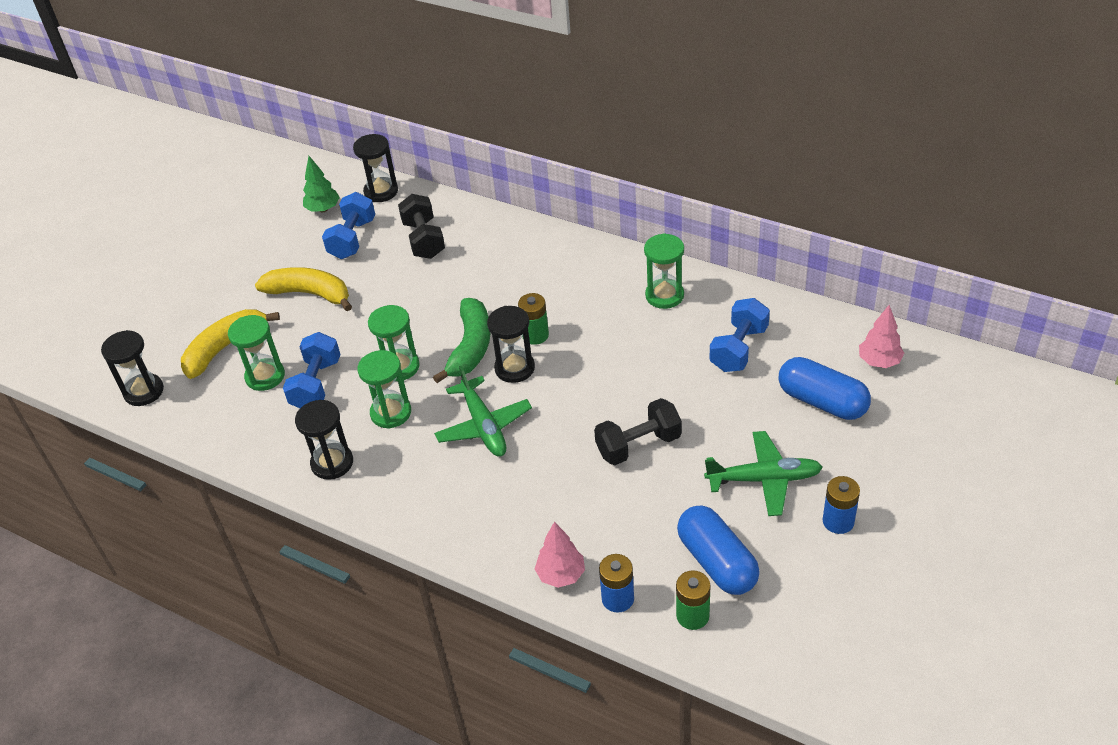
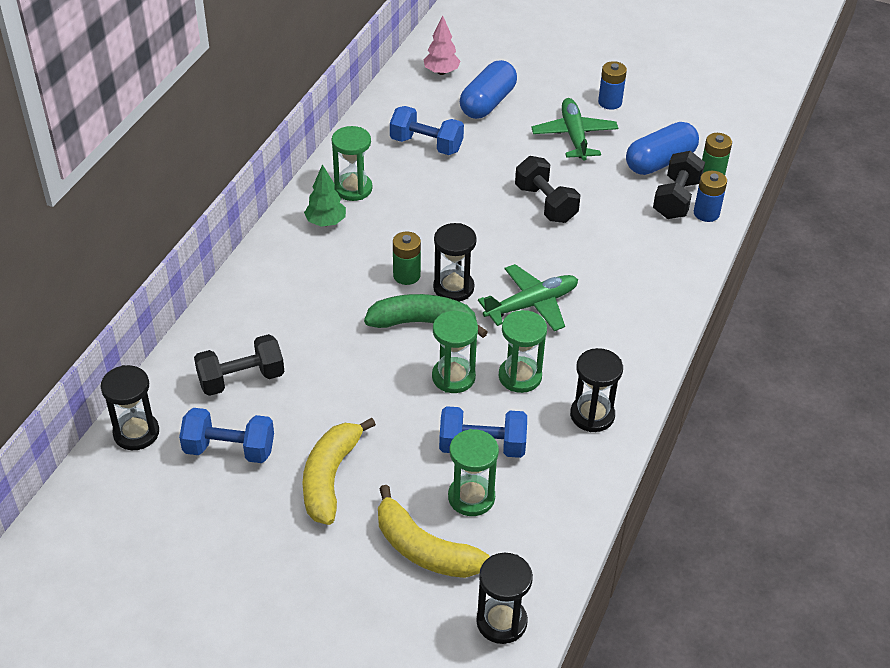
camera: 100 degrees left, 0 degrees up
green tree [303,156,340,212] -> green tree moved to [304,164,346,227]
pink tree [535,522,585,588] -> none
none -> black dumbbell [653,151,705,219]

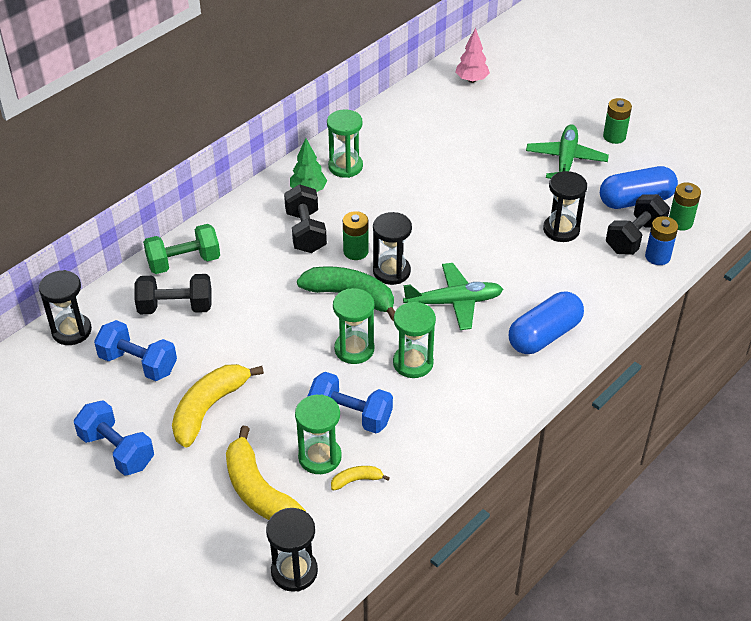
camera: 20 degrees right, 0 degrees up
blue dumbbell [390,106,464,155] -> blue dumbbell moved to [74,400,154,476]
blue capsule [460,60,517,119] -> blue capsule moved to [509,292,584,354]
black dumbbell [515,156,580,223] -> black dumbbell moved to [284,184,327,253]
black hourglass [570,348,623,432] -> black hourglass moved to [543,171,587,242]
blue battery [598,61,627,110] -> green battery [603,98,632,144]
none -> green dumbbell [143,224,220,274]
none -> yellow banana [331,466,390,491]

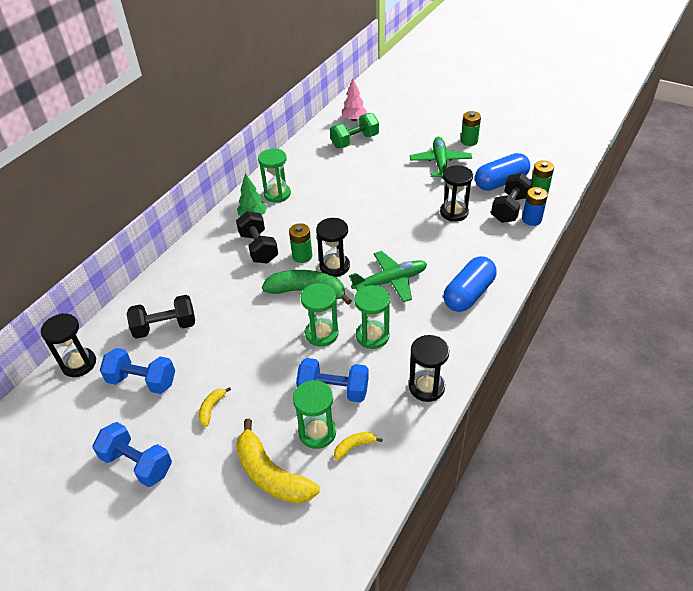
camera: 10 degrees left, 0 degrees up
green dumbbell [143,224,220,274] -> green dumbbell moved to [330,113,379,148]
yellow banana [172,364,264,448] -> yellow banana [199,387,231,427], size x0.47
black hourglass [266,508,318,592] -> black hourglass moved to [409,335,449,402]

